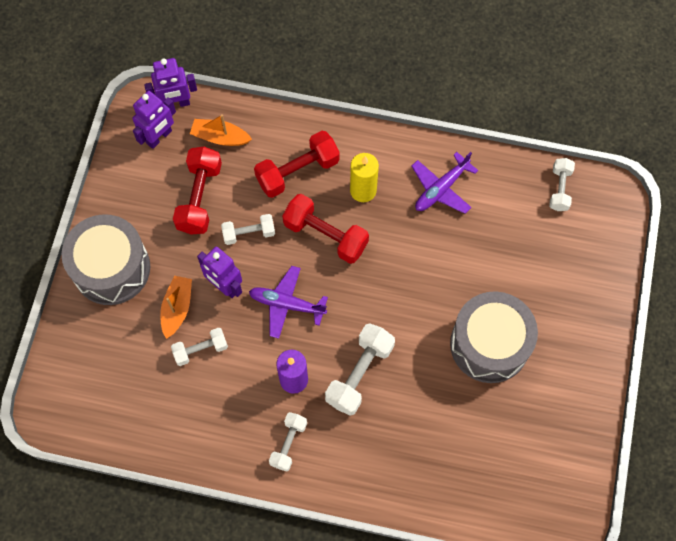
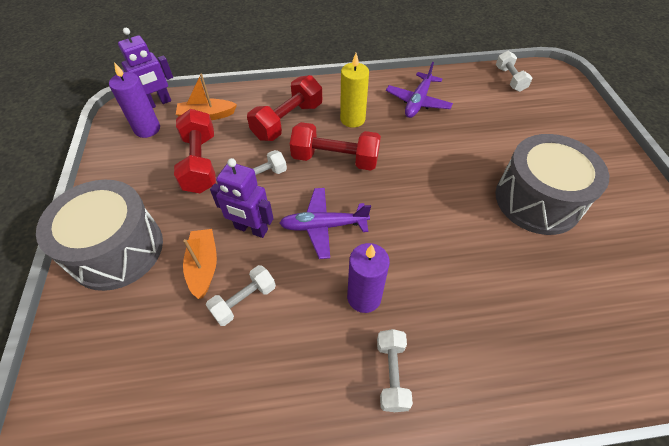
camera: 20 degrees left, 15 degrees down
purple robot [132,91,176,149] -> purple candle [109,62,160,138]
white dumbbell [325,323,395,416] -> none

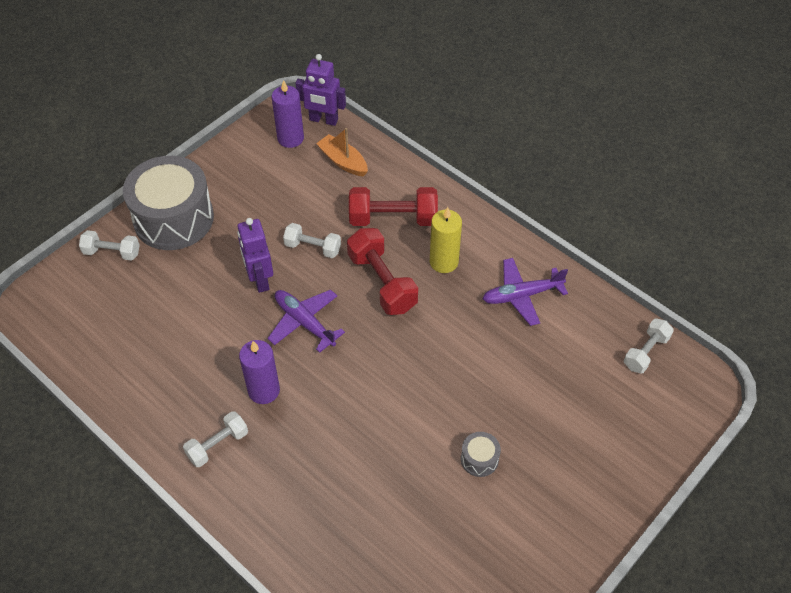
camera: 50 degrees right, 0 degrees up
red dumbbell [174,109,216,193] -> none
orange boat [183,229,217,299] -> none
white dumbbell [206,265,276,326] -> white dumbbell moved to [79,230,140,261]
grey drum [496,134,609,235] -> grey drum [461,432,501,477], size x0.41

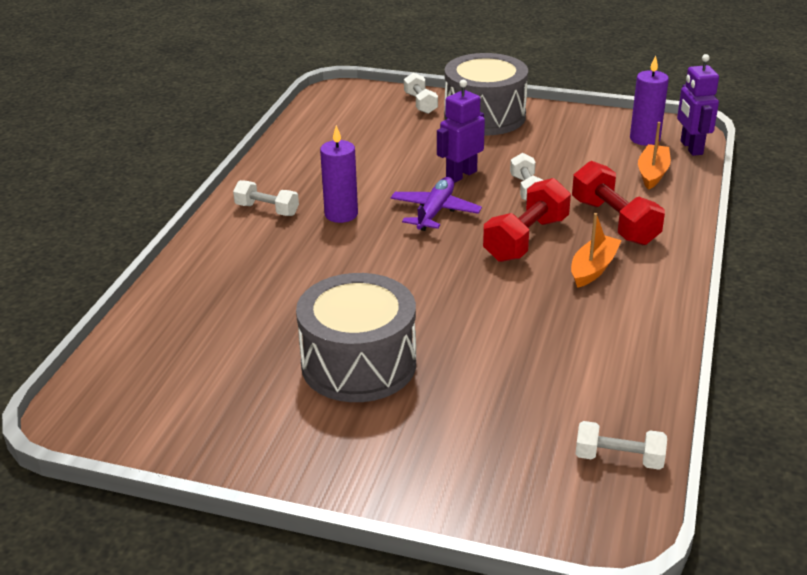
camera: 65 degrees right, 20 degrees down
yellow candle [430,207,462,273] -> orange boat [571,213,622,288]
grey drum [461,432,501,477] -> grey drum [296,273,416,402], size x2.47
purple plane [483,258,568,326] -> none

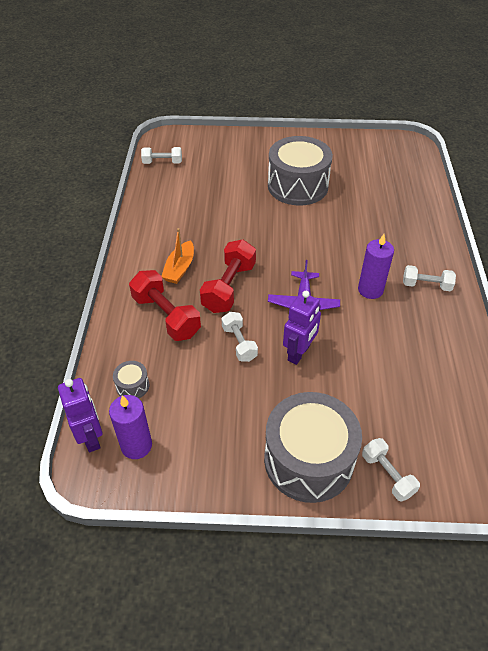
camera: 165 degrees right, 15 degrees up
orange boat [638,122,671,190] -> grey drum [113,361,149,398]

